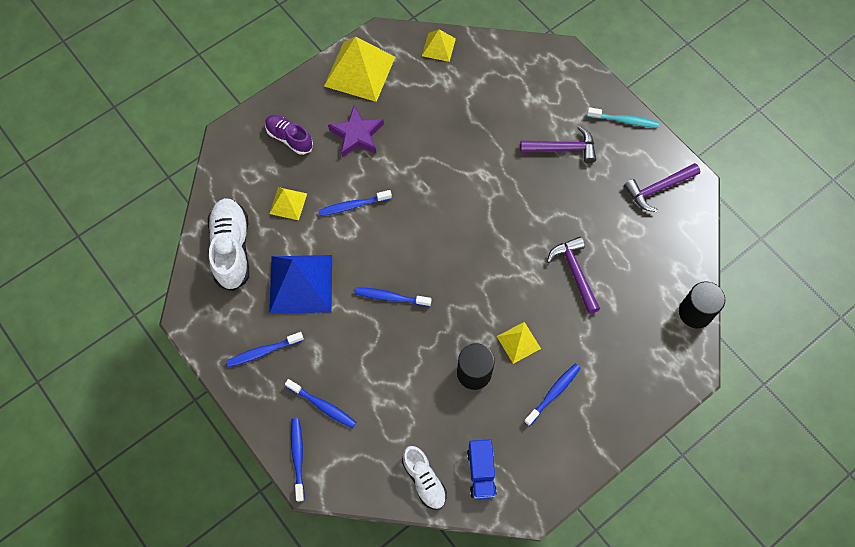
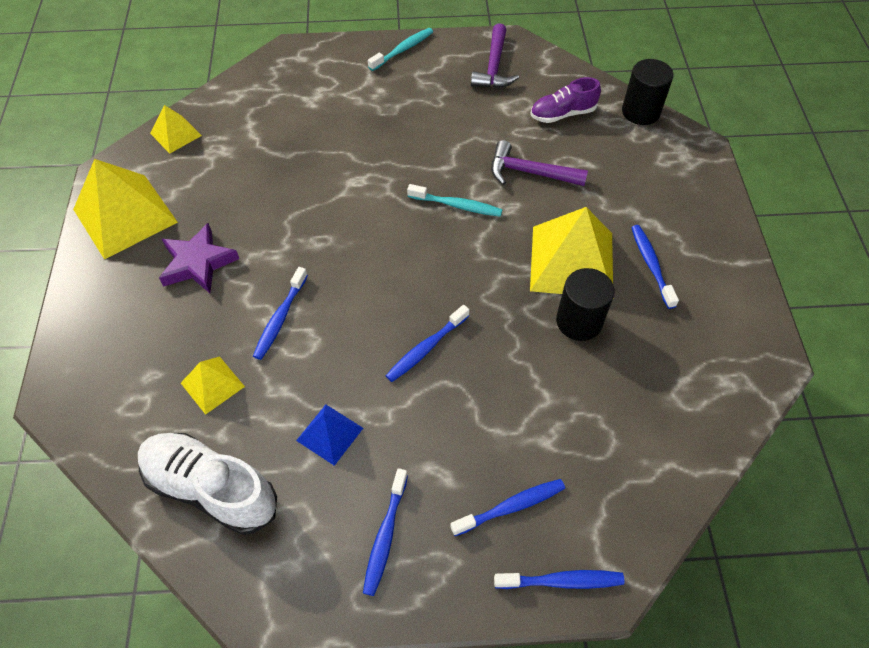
camera: 55 degrees left, 10 degrees down
purple shoe [265,115,313,155] -> purple shoe moved to [530,77,601,123]
blue pyramid [269,255,332,314] -> blue pyramid [296,405,363,466], size x0.52
blue toothbrush [291,418,305,502] -> blue toothbrush turned 150 degrees clockwise [494,570,625,589]
white shoe [402,446,447,510] -> none
blue truck [467,439,497,499] -> none
yellow pyramid [497,322,541,364] -> yellow pyramid [530,207,613,294], size x1.94
purple hammer [520,126,596,163] -> none
none -> turquoise toothbrush [407,184,502,217]

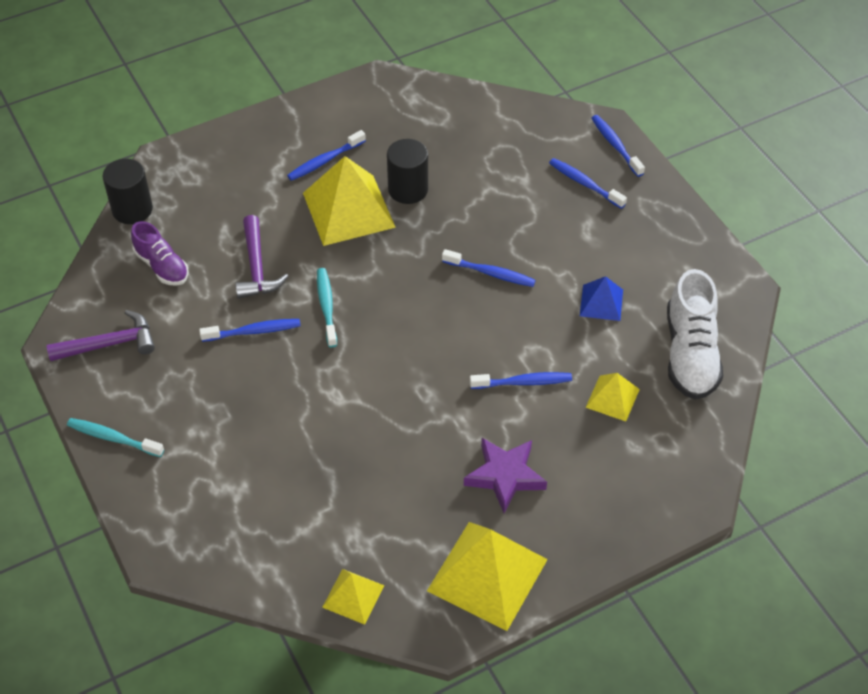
camera: 115 degrees left, 5 degrees down
blue toothbrush [363,468,408,596] -> blue toothbrush moved to [199,319,301,342]

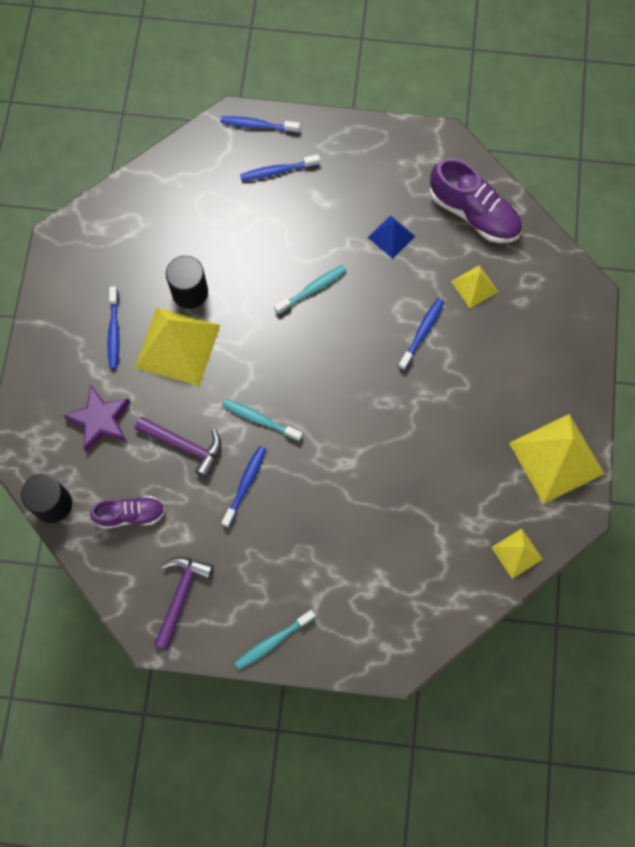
camera: 55 degrees left, 20 degrees up
blue toothbrush [442,249,536,287] -> turquoise toothbrush [274,265,347,315]
purple star [464,438,547,513] -> purple star moved to [63,386,130,452]
white shoe [667,269,723,400] -> purple shoe [429,158,522,243]

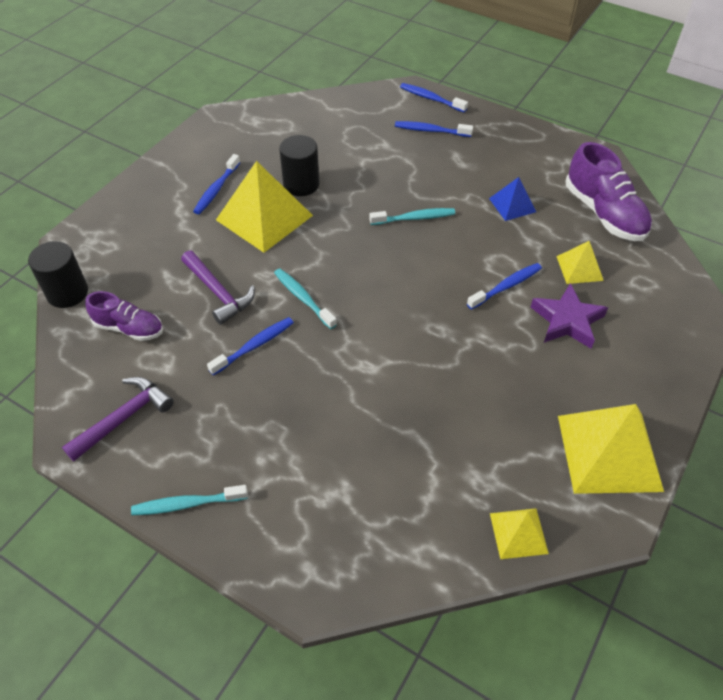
camera: 25 degrees right, 20 degrees down
purple star [63,386,130,452] -> purple star moved to [531,283,608,348]

